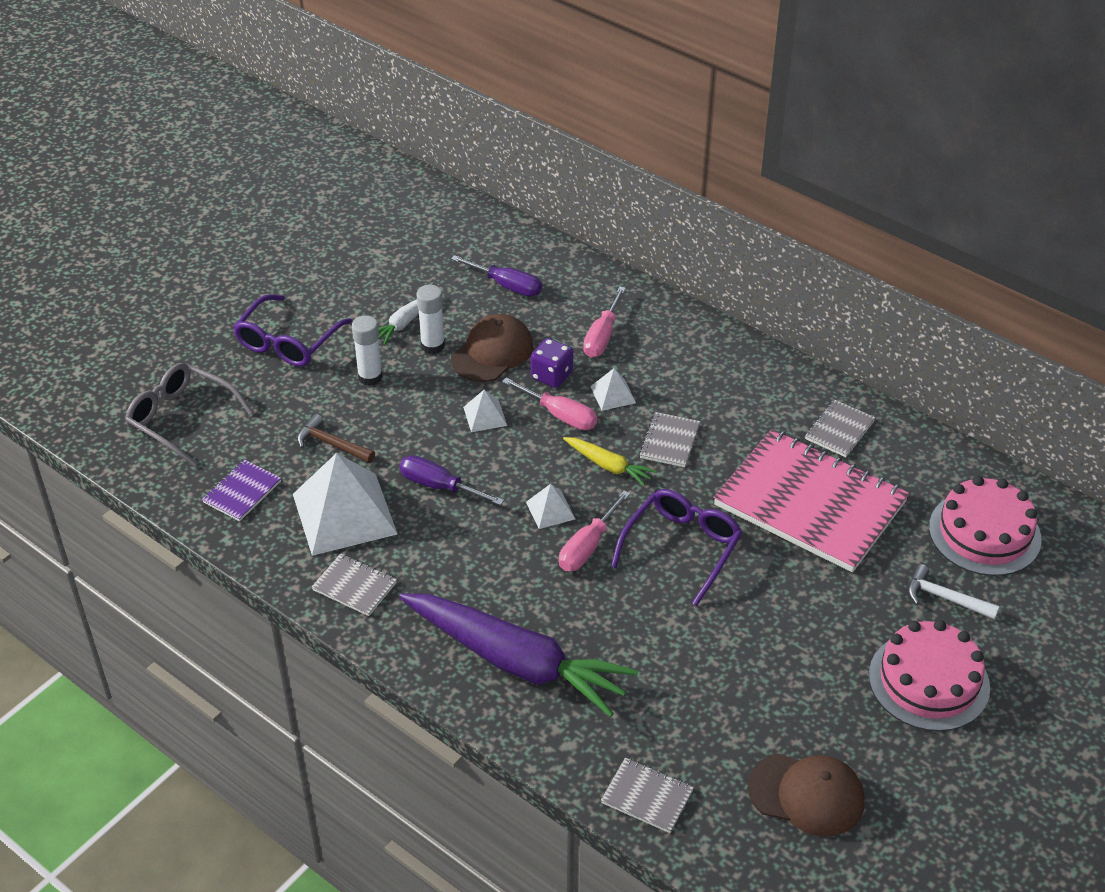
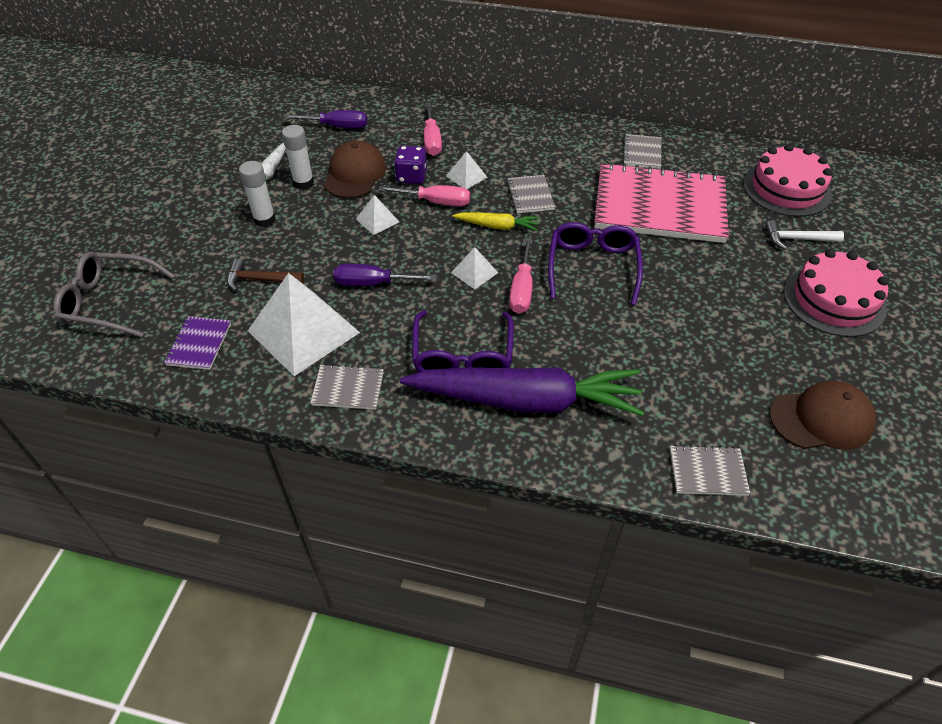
camera: 25 degrees left, 5 degrees up
purple glasses [233,294,352,367] -> purple glasses moved to [412,310,514,372]

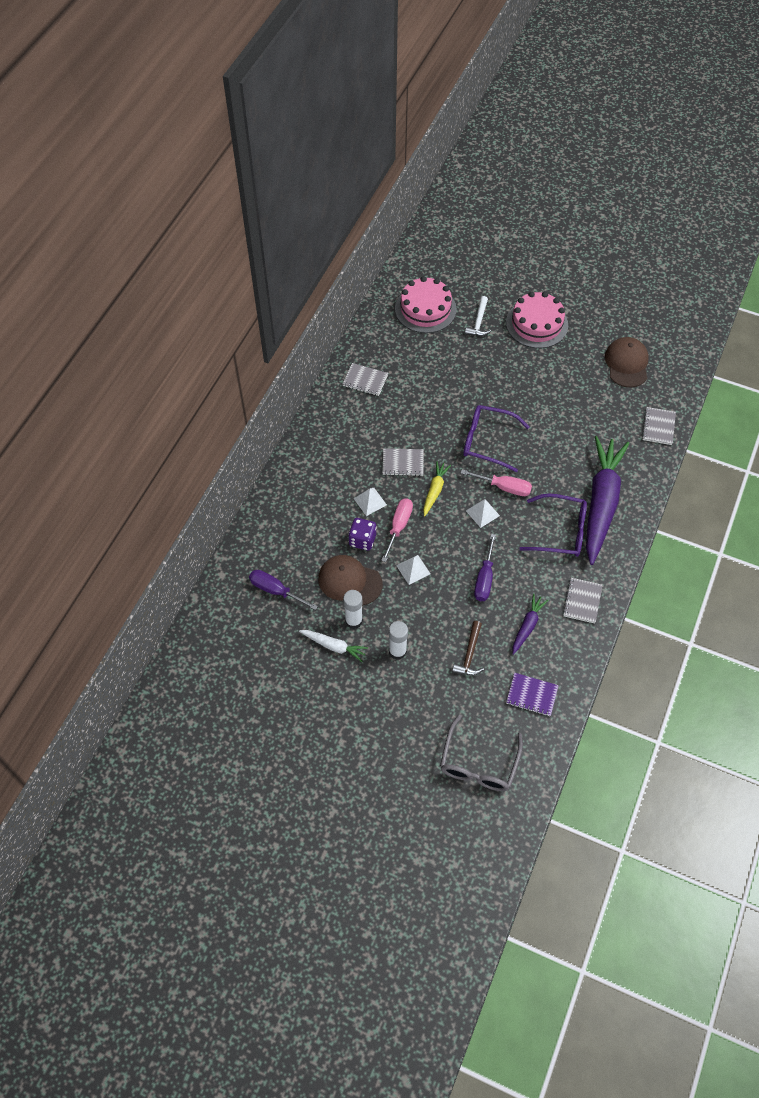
camera: 80 degrees left, 10 degrees up
white pyramid [248,273,360,376] -> purple carrot [512,594,549,655]
purple screwdriver [284,110,367,128] -> purple screwdriver turned 75 degrees counterclockwise [249,570,318,610]
pink screwdriver [424,102,442,156] -> none
pink notebook [594,162,729,243] -> none

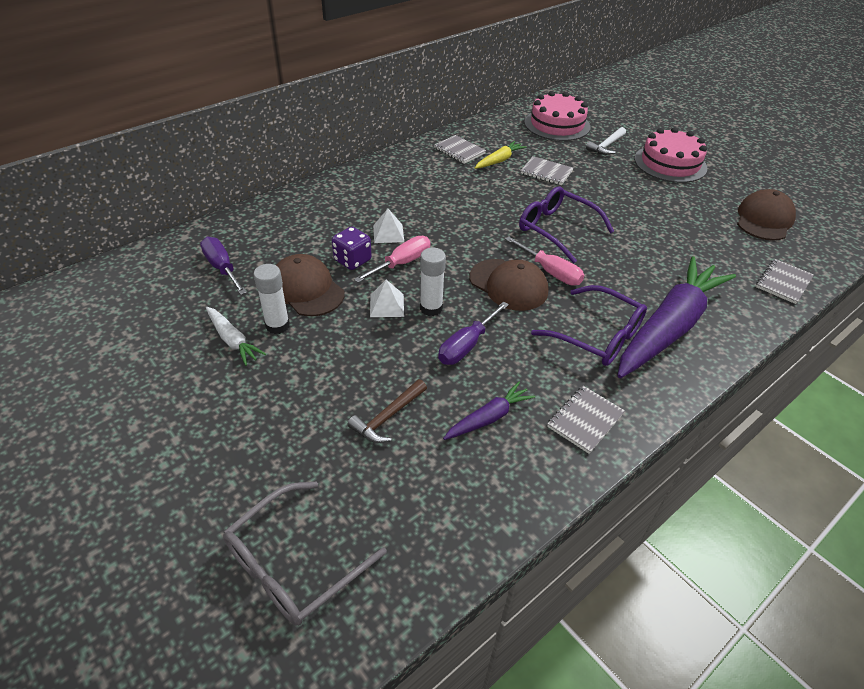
camera: 25 degrees right, 15 degrees down
grey notebook [382,448,424,476] -> grey notebook moved to [521,156,573,185]
white glue stick [389,621,408,660] -> white glue stick moved to [420,248,446,316]
yellow carrot [423,461,451,517] -> yellow carrot moved to [475,141,527,169]
white pyramid [466,499,500,528] -> brown cap [469,259,548,311]
purple notebook [506,673,559,716] -> none

